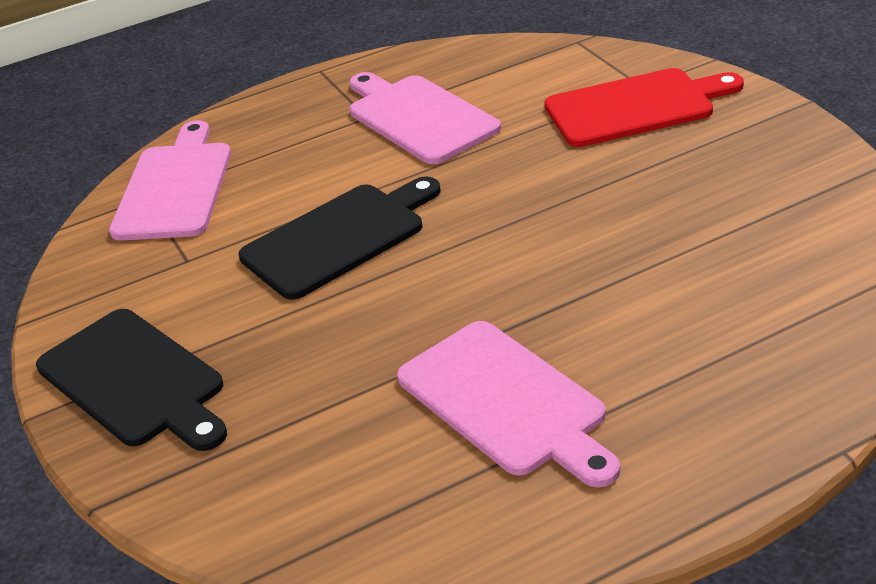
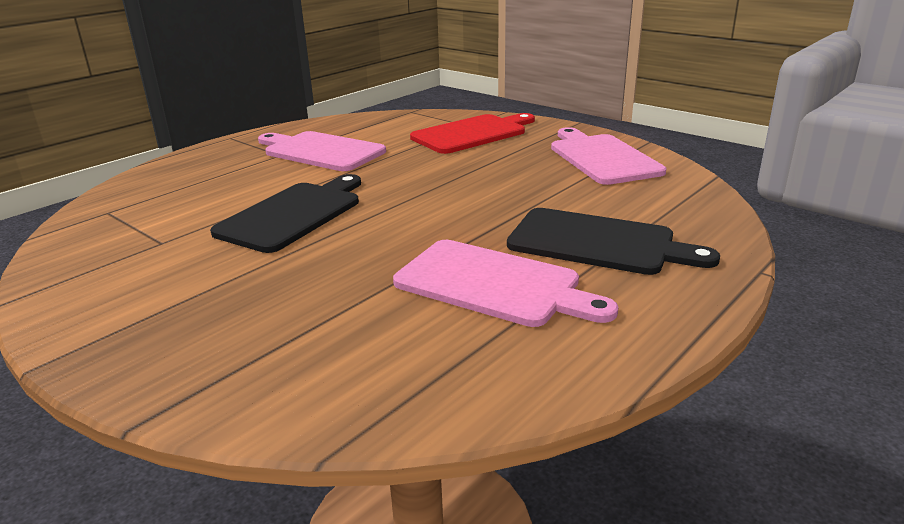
camera: 25 degrees left, 10 degrees down
black cutting board [36,309,227,451] -> black cutting board moved to [507,208,720,275]
pink cutting board [109,120,231,241] -> pink cutting board moved to [551,127,666,185]

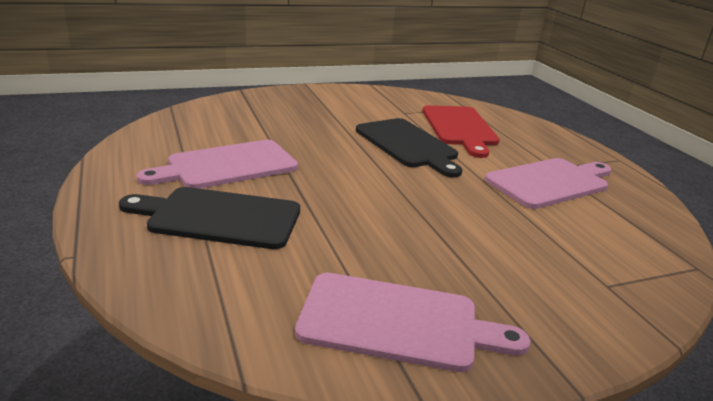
camera: 115 degrees right, 0 degrees up
red cutting board [410,113,535,154] -> red cutting board moved to [423,105,500,158]
black cutting board [507,208,720,275] -> black cutting board turned 45 degrees clockwise [119,187,300,249]

